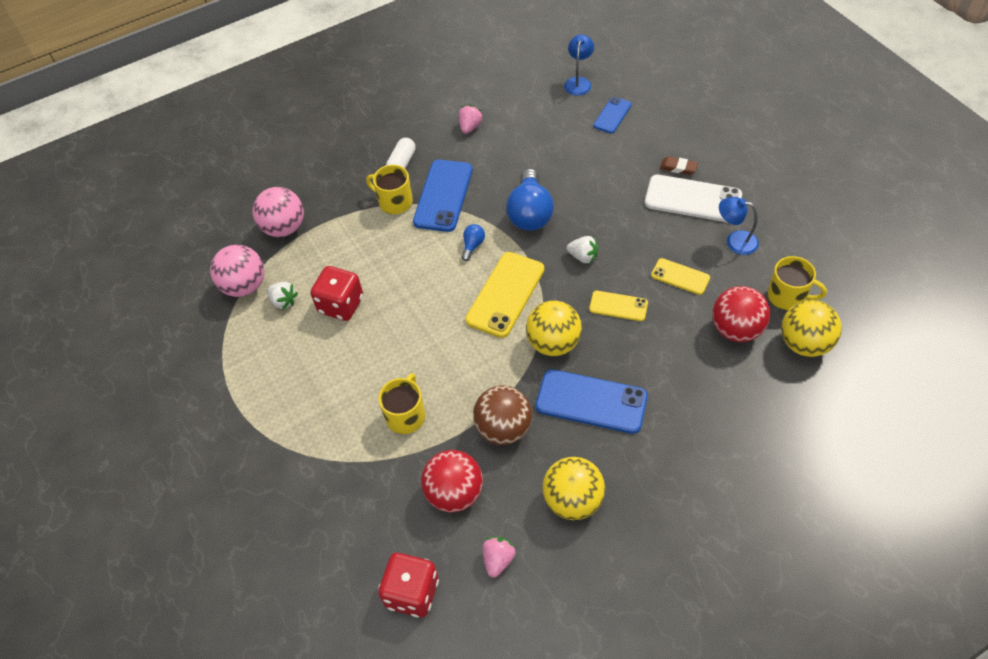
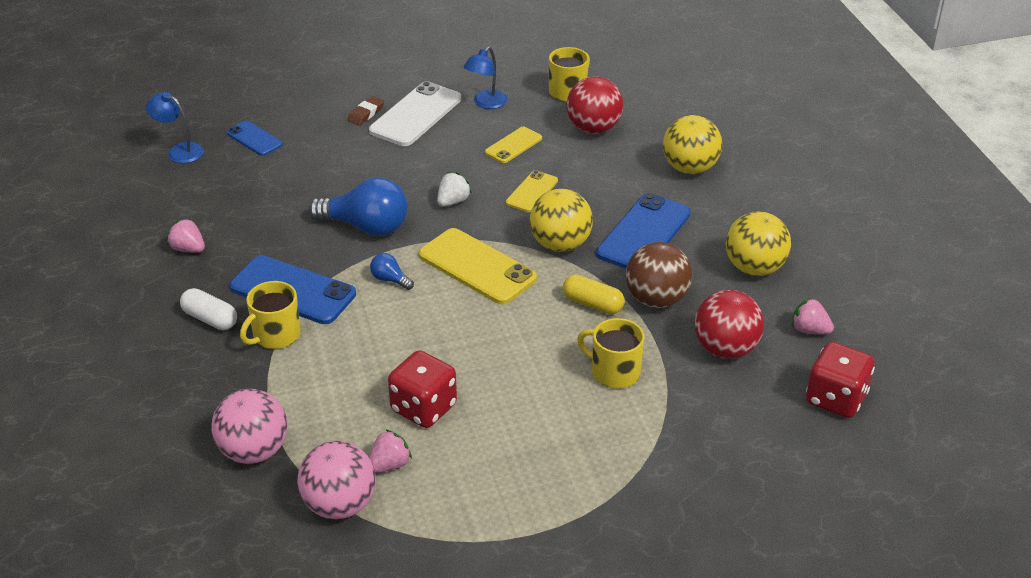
camera: 80 degrees left, 15 degrees down
white strawberry [267,282,298,310] -> pink strawberry [369,429,412,473]
yellow ball [781,300,842,357] -> yellow ball moved to [663,115,722,174]
none -> yellow capsule [563,275,625,314]

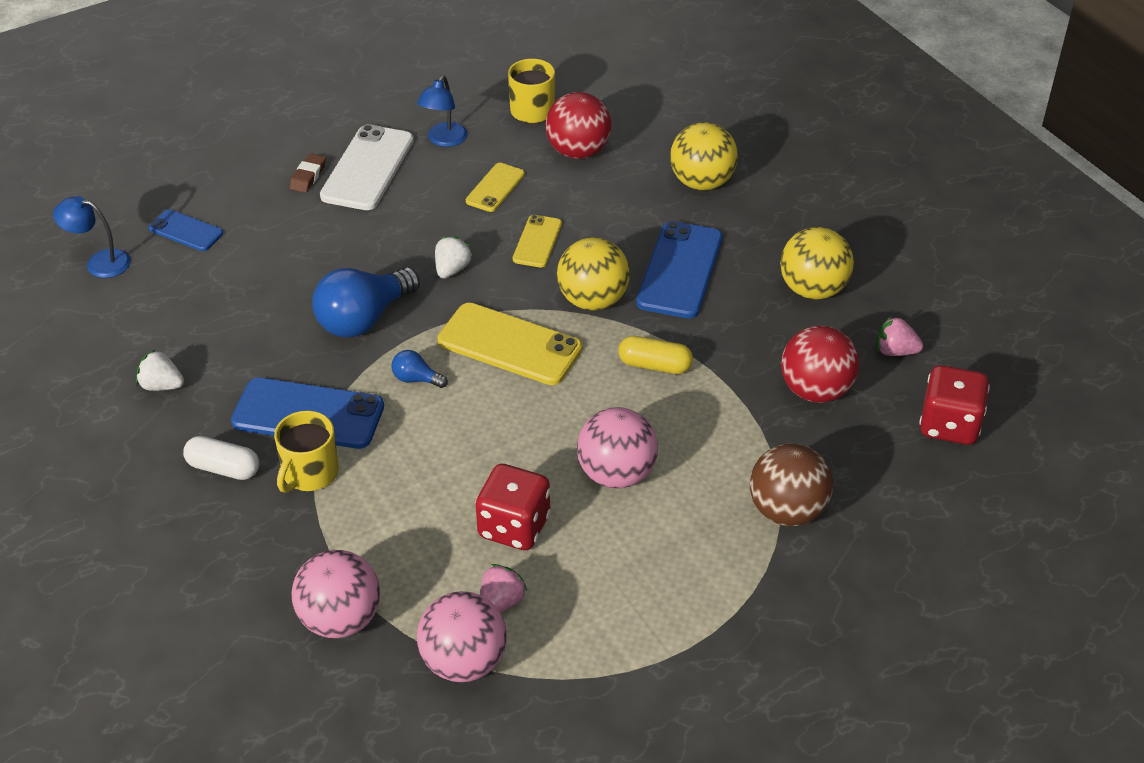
camera: 15 degrees left, 5 degrees up
pink strawberry [167,218,205,253] -> white strawberry [136,350,184,391]
blue light bulb [309,178,408,236] -> blue light bulb turned 135 degrees clockwise [312,268,420,337]
yellow mug [577,318,645,388] -> none
brown ball [626,242,692,308] -> brown ball moved to [750,443,833,526]
none -> pink ball [577,407,658,489]

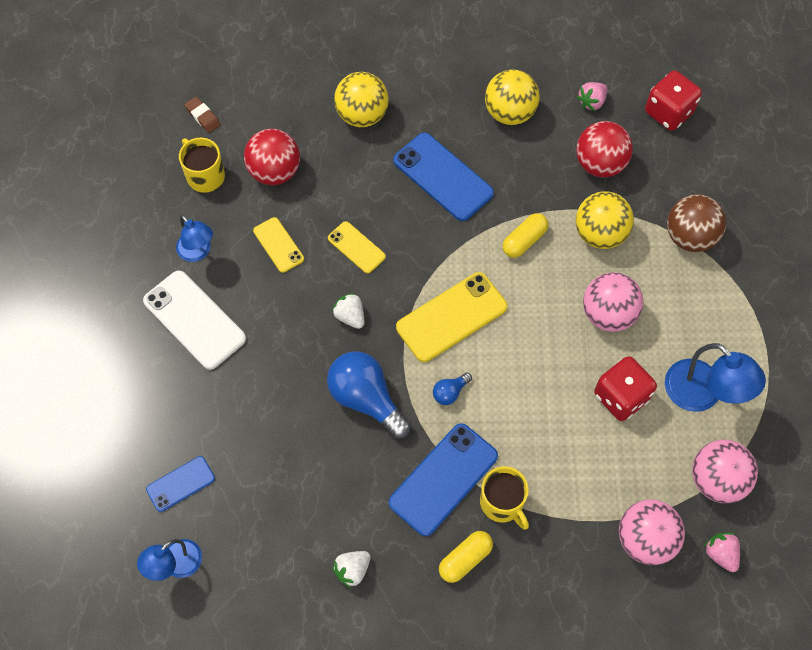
camera: 60 degrees left, 20 degrees up
white capsule [183,436,259,480] -> yellow capsule [439,531,493,583]
brown eraser [289,153,326,193] -> brown eraser moved to [185,97,221,133]
blue light bulb [312,268,420,337] -> blue light bulb turned 150 degrees clockwise [327,351,411,439]
pink strawberry [480,564,527,613] -> pink strawberry moved to [704,532,740,572]
yellow ball [557,237,630,311] -> yellow ball moved to [576,191,634,249]
none -> blue lamp [665,343,766,412]

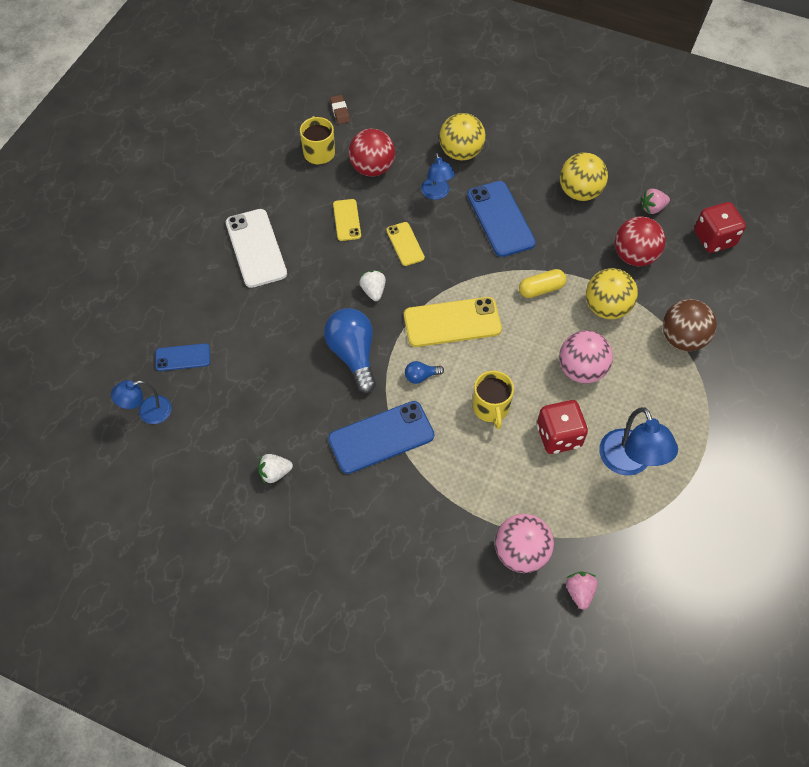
camera: 25 degrees right, 5 degrees down
blue lamp [176,215,213,262] -> blue lamp moved to [421,153,455,200]
yellow capsule [439,531,493,583] -> none
yellow mug [480,466,529,530] -> yellow mug moved to [473,371,514,429]
pink ball [692,440,758,503] -> none

